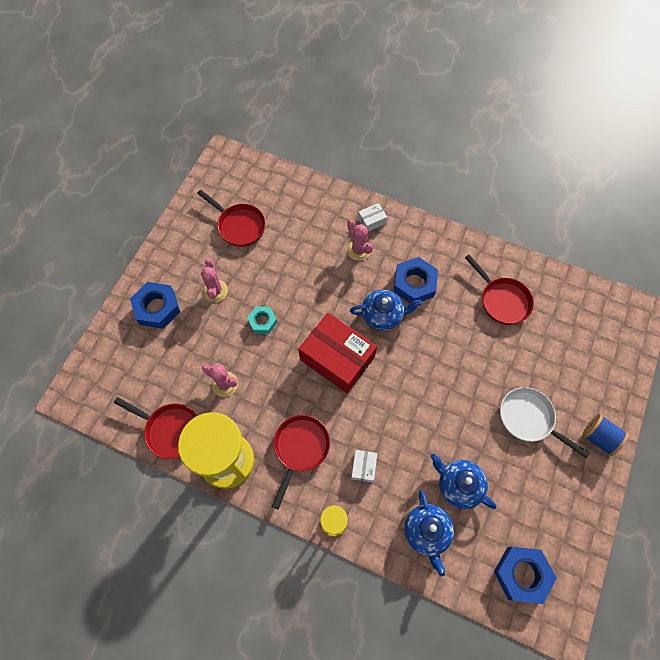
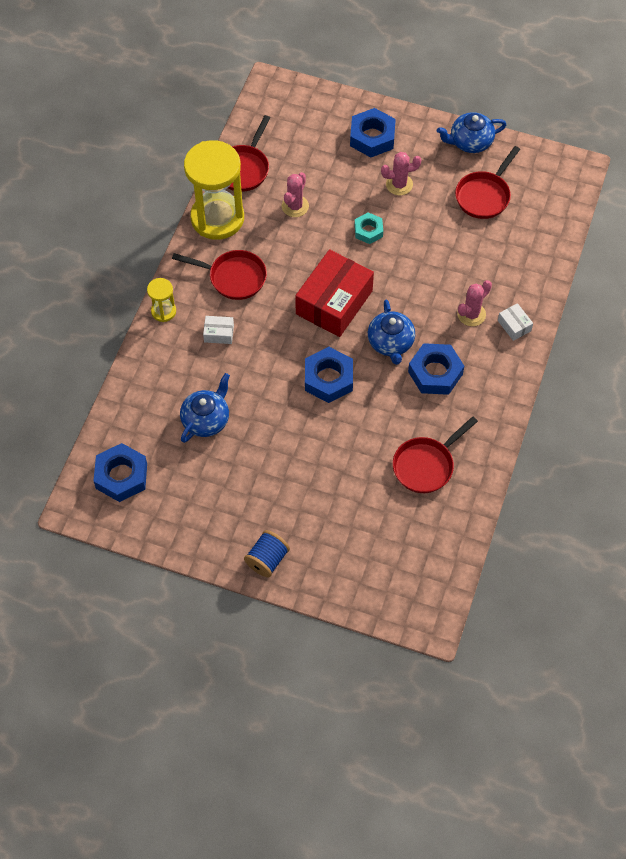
camera: 85 degrees right, 5 degrees down
blue teapot [404,490,454,577] -> blue teapot moved to [437,112,506,153]
white pan [500,387,590,458] -> none
none -> blue nut [305,347,353,403]

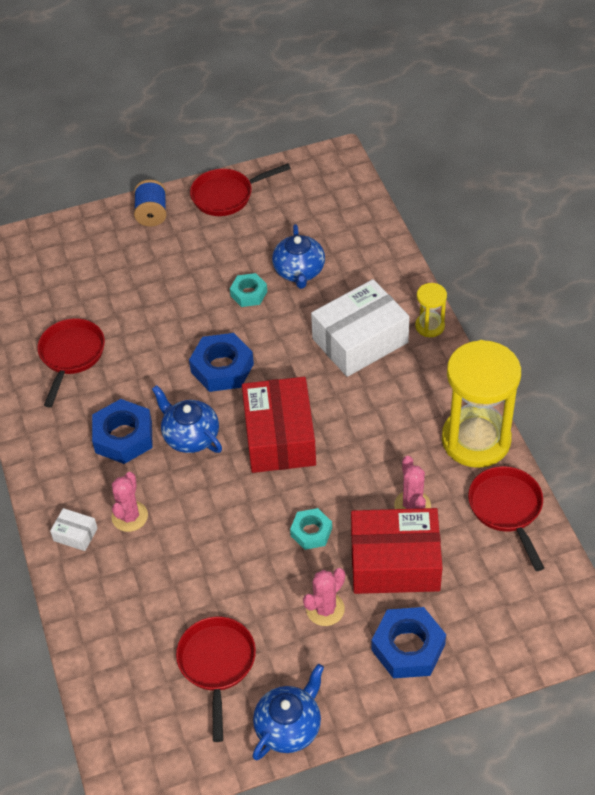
camera: 145 degrees right, 10 degrees down
blue nut [94,443,147,502] -> none
red pan [172,250,267,300] -> red pan moved to [190,163,291,216]
white box [203,316,234,344] -> white box [311,279,409,377], size x2.34
none -> turquoise nut [230,273,267,307]
none -> red box [351,508,443,594]

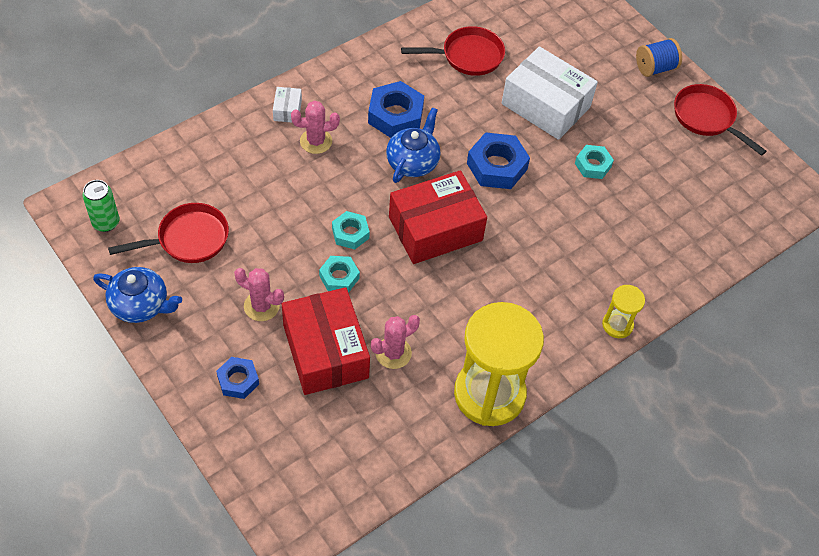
camera: 65 degrees right, 5 degrees up
blue teapot [272,224,325,289] -> none
white box [311,279,409,377] -> white box moved to [502,46,598,140]
blue nut [371,607,446,678] -> blue nut [216,357,259,399], size x0.61
red pan [468,466,544,571] -> none
none -> green can [82,180,119,232]
none -> turquoise nut [332,211,370,250]

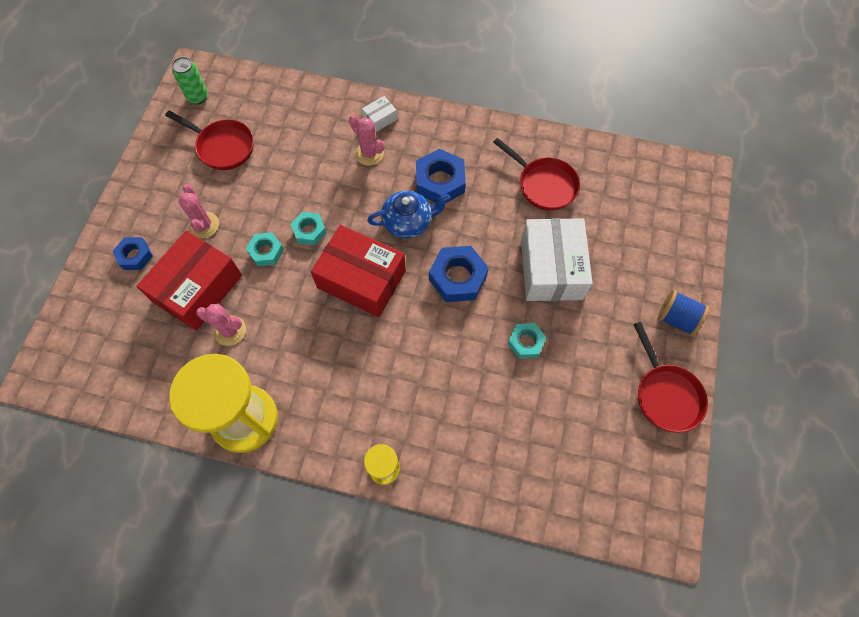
camera: 55 degrees right, 10 degrees up
blue teapot [93,267,182,323] -> none
red pan [674,84,767,156] -> red pan turned 150 degrees clockwise [633,322,708,433]

